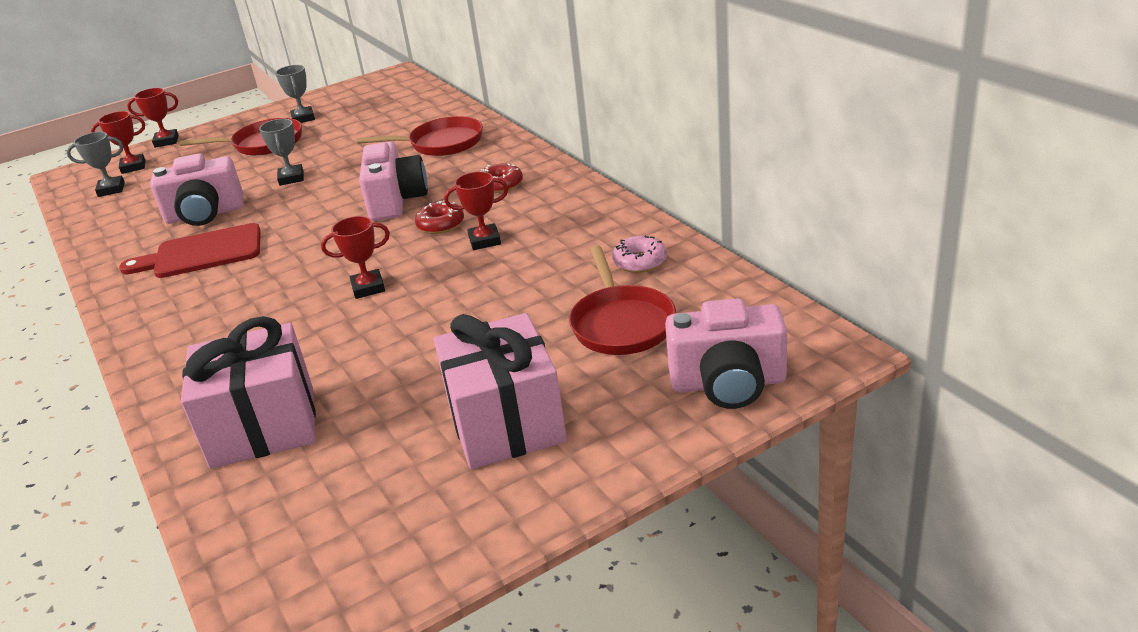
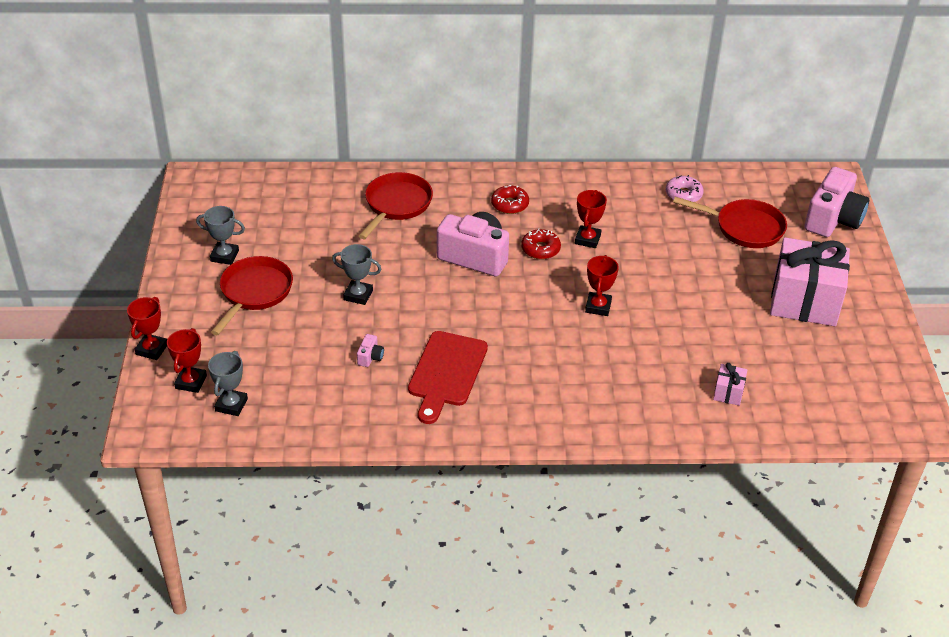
camera: 65 degrees left, 10 degrees up
pink camera [150,153,244,226] -> pink camera [357,334,384,367], size x0.40
pink gift [181,316,316,469] -> pink gift [713,363,747,406], size x0.42

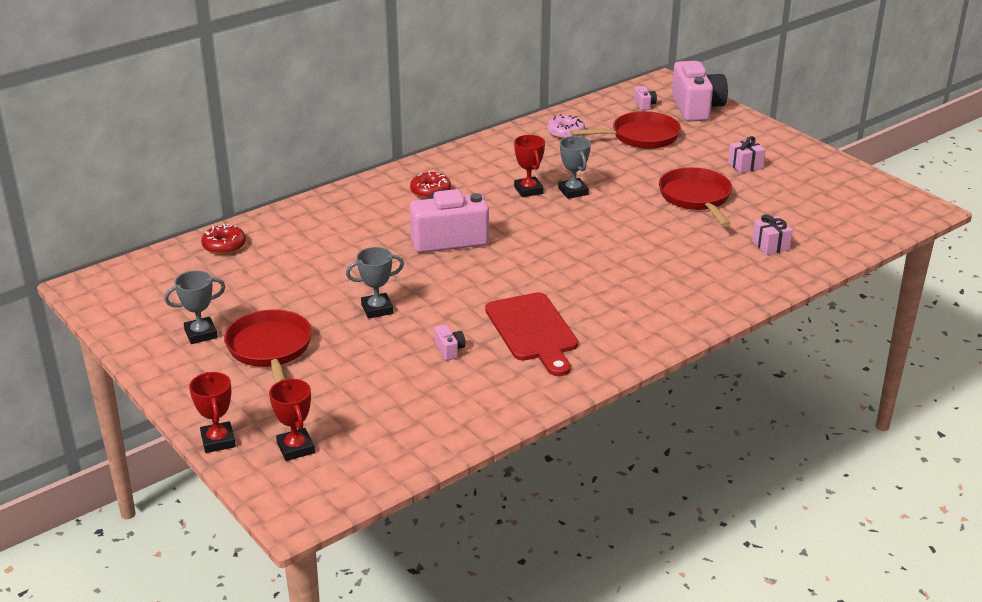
camera: 35 degrees left, 10 degrees down
grey trophy [208,351,248,416] -> grey trophy moved to [559,136,591,199]
red pan [359,172,433,239] -> red pan moved to [659,167,732,227]
red donut [521,229,561,259] -> red donut moved to [201,224,246,255]
red trophy [585,255,619,316] -> none
pink gift [770,237,850,326] -> pink gift [728,136,765,173], size x0.42
none -> pink camera [634,86,657,110]

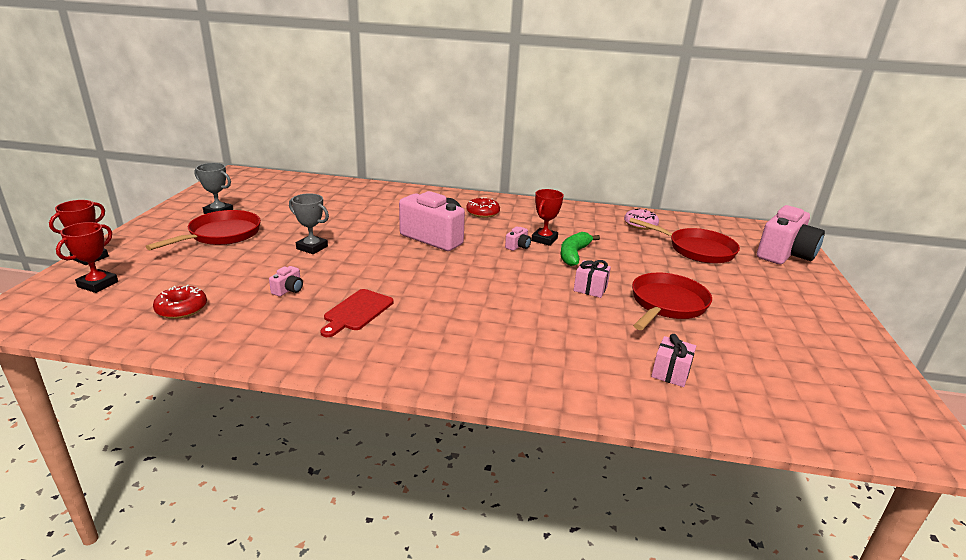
camera: 45 degrees right, 5 degrees down
red donut [201,224,246,255] -> red donut moved to [153,285,207,319]
red cutting board [485,292,578,376] -> red cutting board [320,289,394,337], size x0.66
grey trophy [559,136,591,199] -> green banana [560,232,600,266]
pink camera [634,86,657,110] -> pink camera moved to [505,226,531,251]
pink gift [728,136,765,173] -> pink gift moved to [573,260,611,298]

